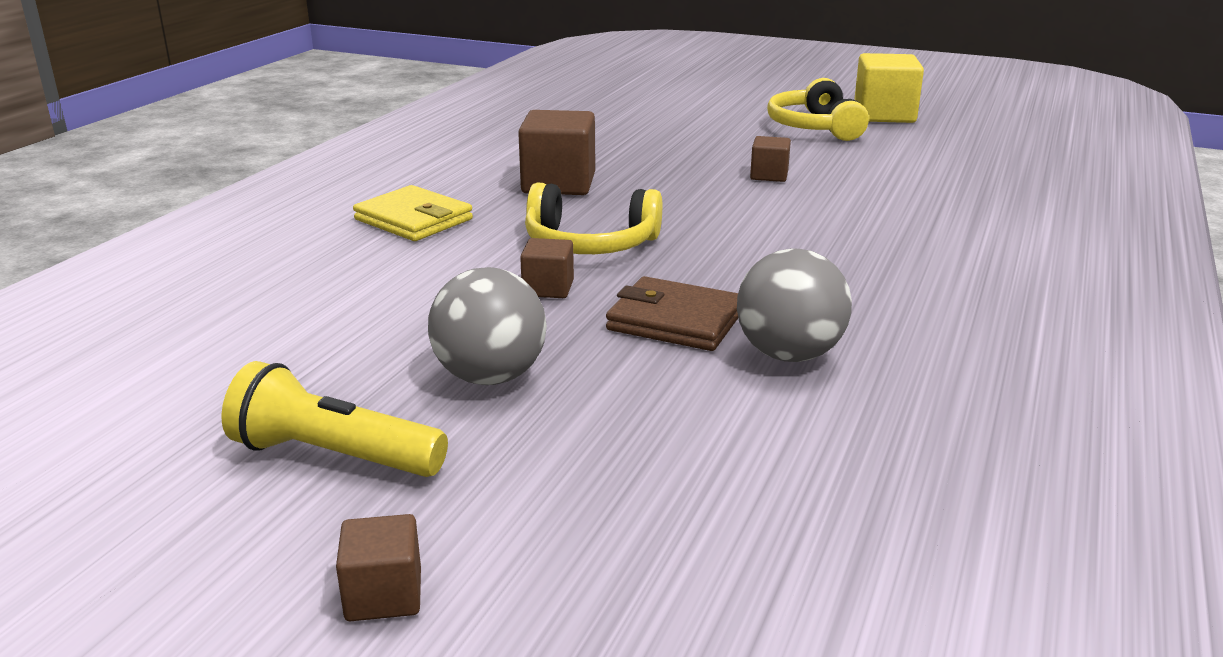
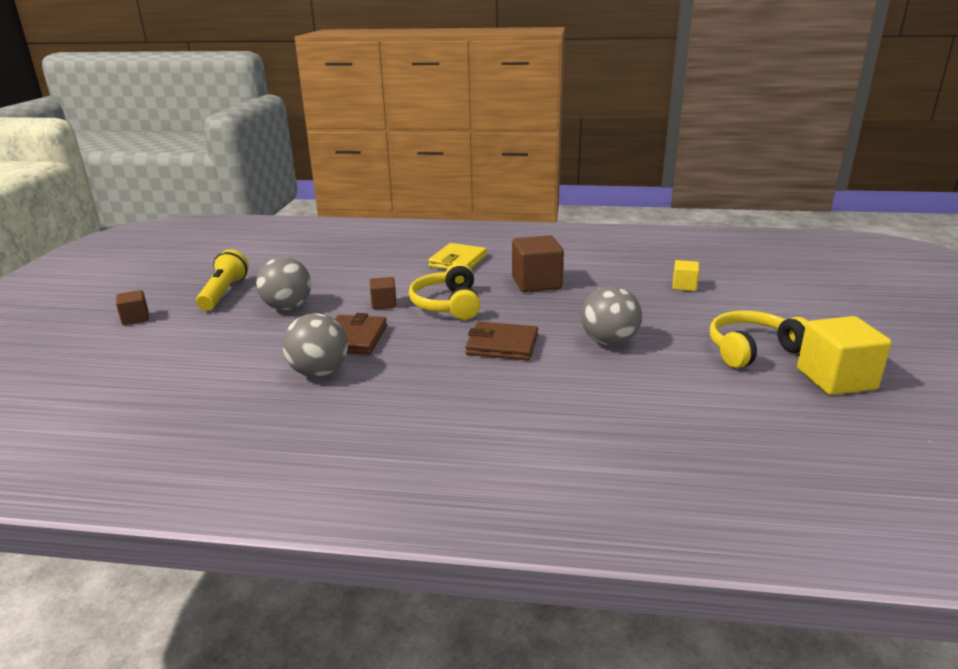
camera: 75 degrees right, 0 degrees up
brown cube [750,136,791,182] -> grey ball [581,286,642,346]
none -> brown wallet [465,322,538,360]
none -> yellow cube [672,260,699,291]

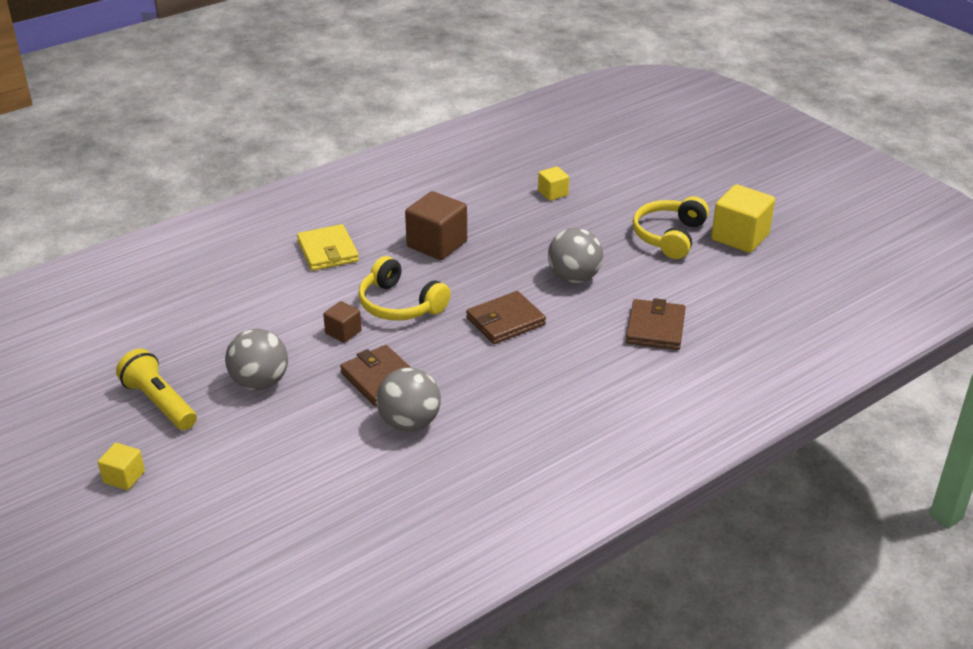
camera: 45 degrees left, 10 degrees up
brown cube [116,290,149,325] -> yellow cube [98,443,145,490]
none -> brown wallet [626,298,686,350]

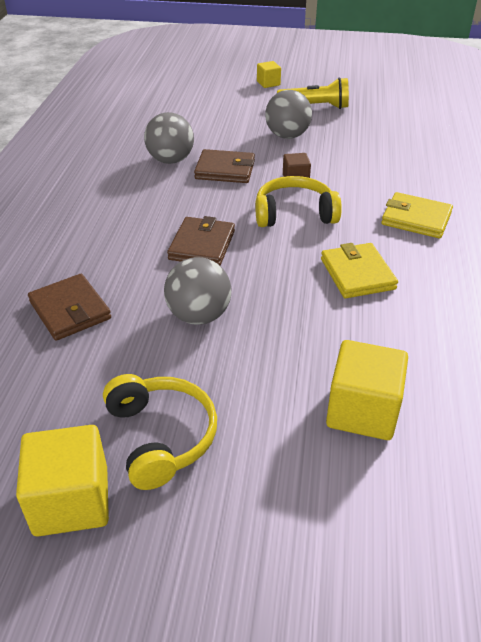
camera: 135 degrees right, 5 degrees up
brown cube [405,191,467,260] -> yellow wallet [321,243,398,298]
yellow cube [538,166,569,201] -> yellow cube [326,340,408,440], size x1.85

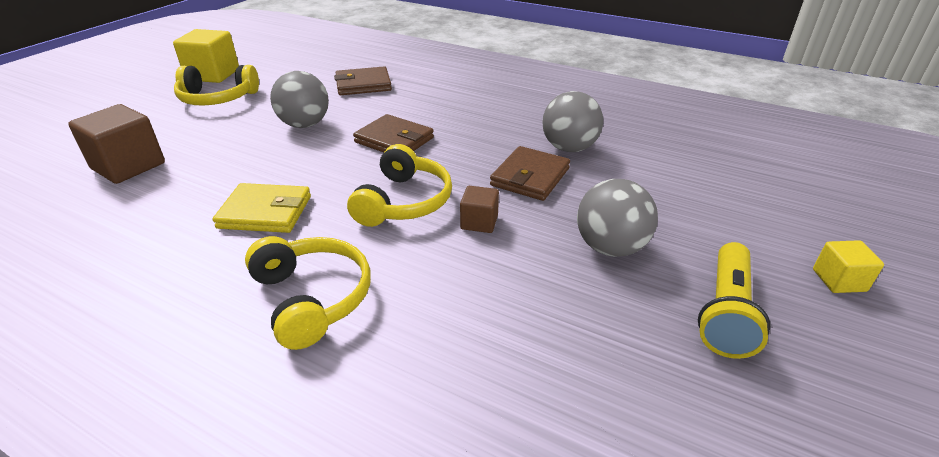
camera: 110 degrees right, 5 degrees down
yellow cube [326,340,408,440] -> brown cube [68,104,165,184]
yellow wallet [381,192,453,238] -> yellow headphones [245,236,371,350]

